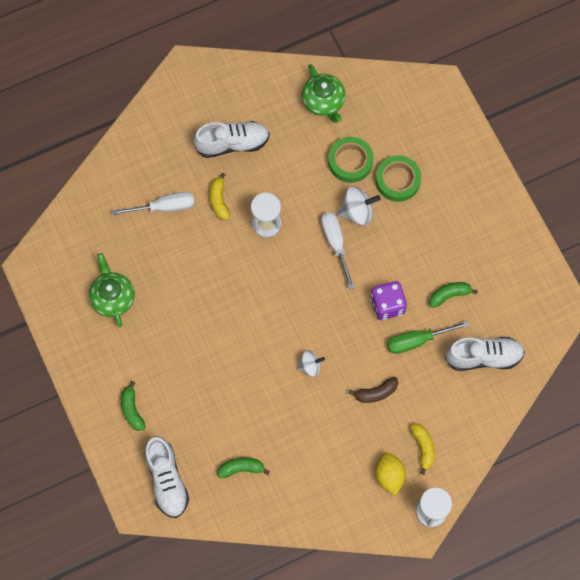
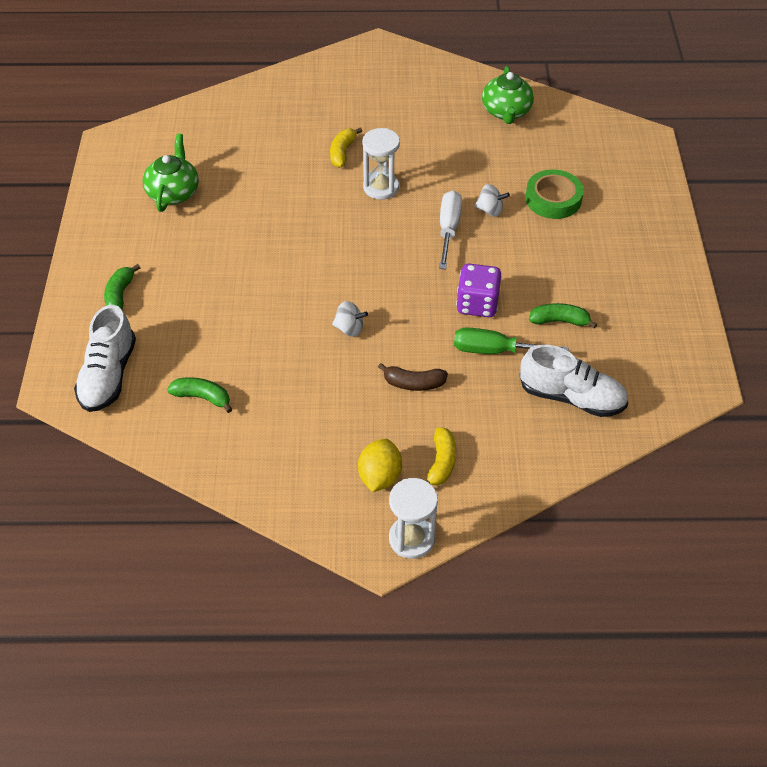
camera: 25 degrees right, 20 degrees down
white screwdriver [112,192,194,215] -> none
white shoe [193,121,270,158] -> none
green tape [328,137,374,183] -> none
white spinning top [337,186,380,226] -> white spinning top [474,184,510,217], size x0.65

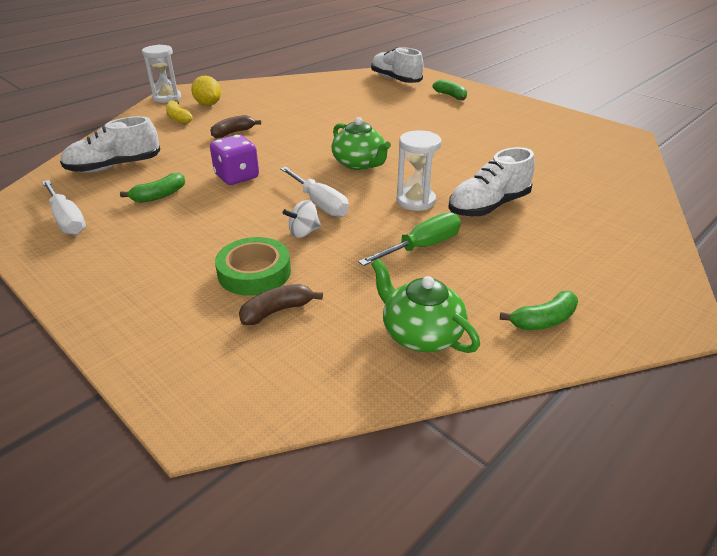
camera: 135 degrees right, 15 degrees down
green teapot [142,133,199,212] -> green teapot moved to [332,117,391,170]
green banana [167,377,232,413] -> green banana moved to [500,291,578,330]
yellow banana [330,128,362,168] -> white shoe [448,147,535,217]
white spinning top [332,301,368,337] -> none
green screwdriver [454,328,569,354] -> green screwdriver moved to [358,213,461,266]
none -> white screwdriver [42,180,86,235]
none -> brown banana [239,284,323,325]

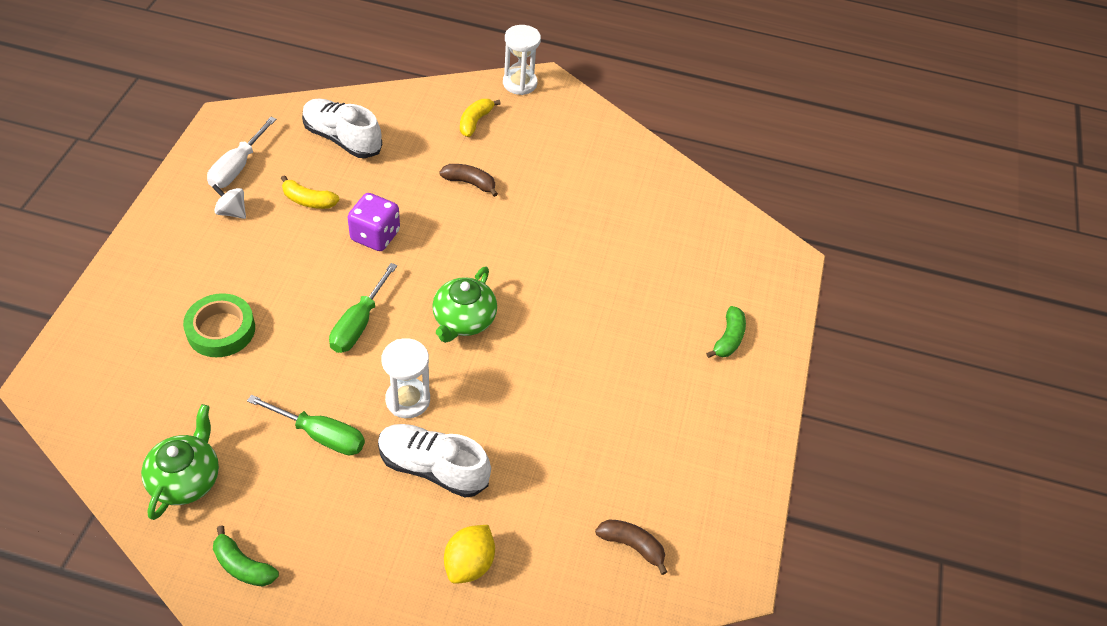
camera: 55 degrees right, 15 degrees up
green banana [120,173,185,203] -> yellow banana [281,175,340,209]
yellow lemon [191,76,221,106] -> yellow lemon moved to [444,525,495,584]
brown banana [239,284,323,325] -> brown banana moved to [595,519,667,575]
white screwdriver [280,167,349,217] -> green screwdriver [329,263,397,353]
white spinning top [283,200,321,238] -> white spinning top moved to [212,184,246,219]
white shoe [371,47,423,83] -> none

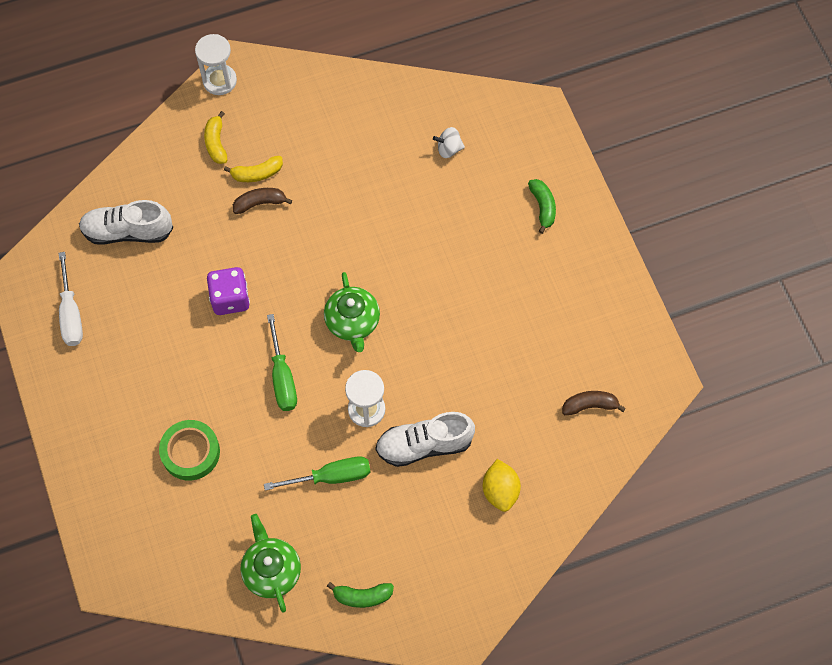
camera: 30 degrees left, 15 degrees up
white spinning top [212,184,246,219] -> white spinning top moved to [433,127,465,158]
yellow banana [281,175,340,209] -> yellow banana moved to [224,156,283,182]

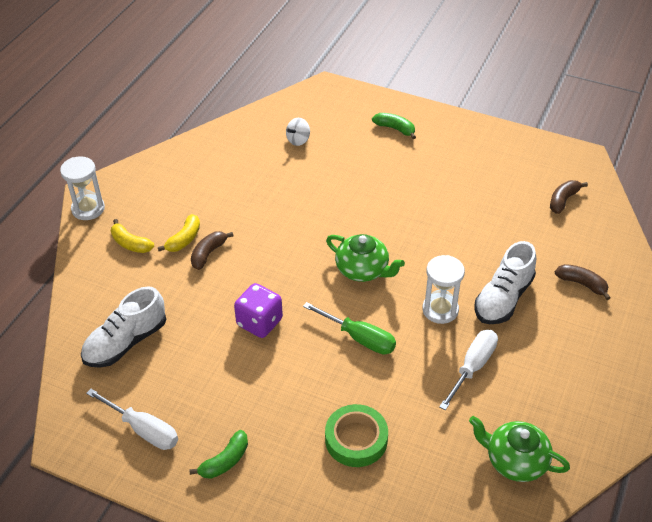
camera: 45 degrees left, 20 degrees down
green screwdriver [264,457,371,491] -> white screwdriver [439,330,498,410]
green banana [327,582,394,608] -> green banana moved to [189,430,248,479]
yellow lemon [483,459,521,512] -> brown banana [555,264,610,300]

